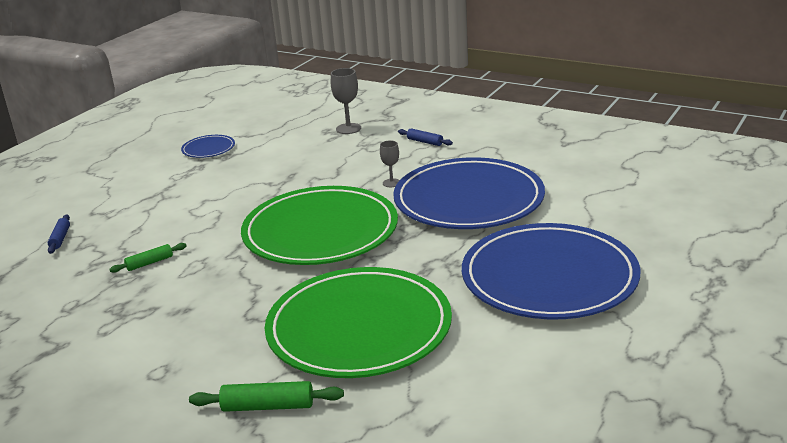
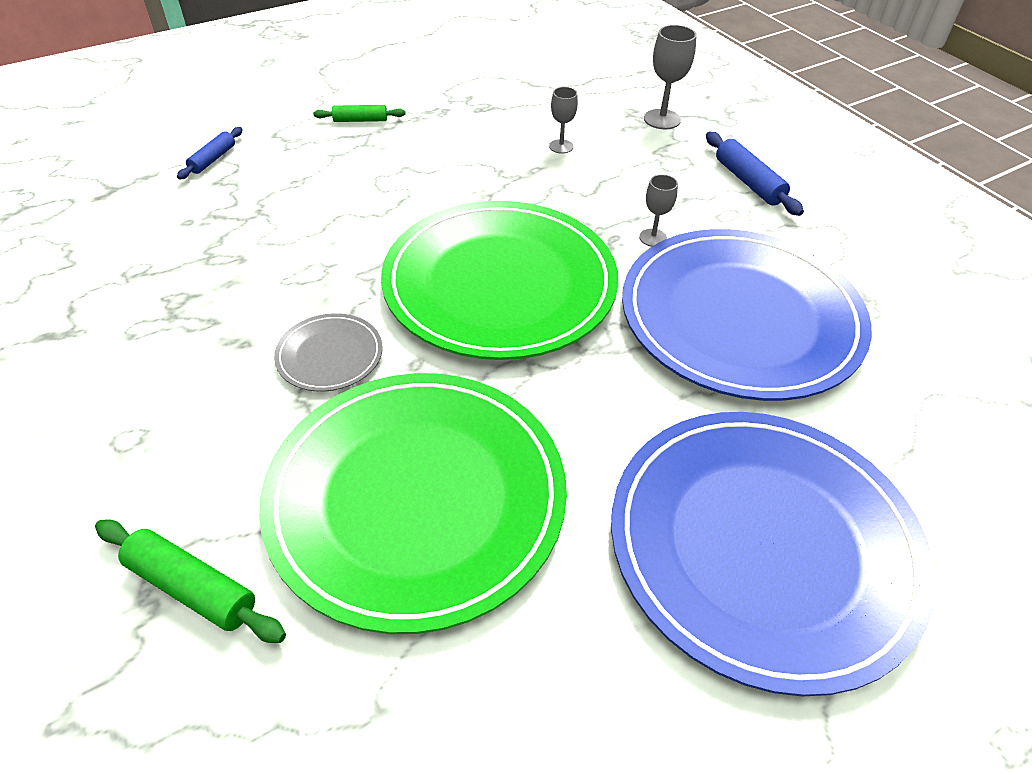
camera: 25 degrees right, 20 degrees up
green rolling pin [109,243,187,273] -> green rolling pin moved to [313,105,406,122]
blue plate [181,135,235,158] -> none
blue rolling pin [398,128,453,146] -> blue rolling pin [706,132,804,216], size x1.53
none -> grey plate [274,313,383,392]
none -> grey goblet [549,87,578,154]

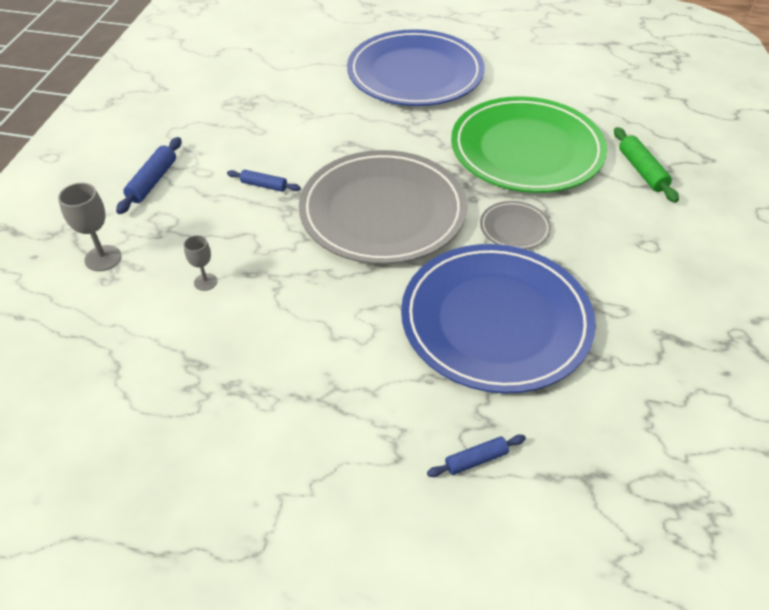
camera: 135 degrees left, 0 degrees up
green rolling pin [313,105,406,122] -> none
green plate [381,201,618,360] -> grey plate [299,150,467,264]
blue plate [622,229,872,401] -> blue plate moved to [401,244,596,393]
grey goblet [639,174,678,247] -> blue rolling pin [227,170,301,192]

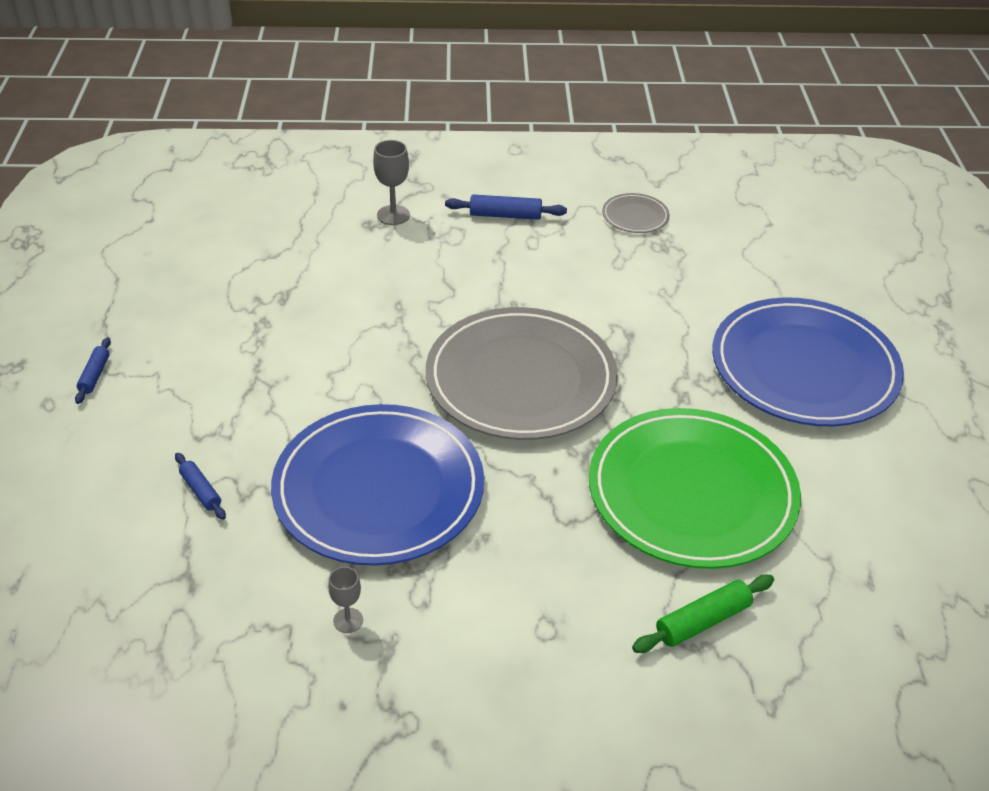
camera: 75 degrees right, 5 degrees down
grey goblet [184,235,217,291] -> grey goblet moved to [328,567,363,633]
blue rolling pin [227,170,301,192] -> blue rolling pin moved to [75,337,111,404]
grey plate [480,201,551,249] -> grey plate moved to [602,193,670,233]

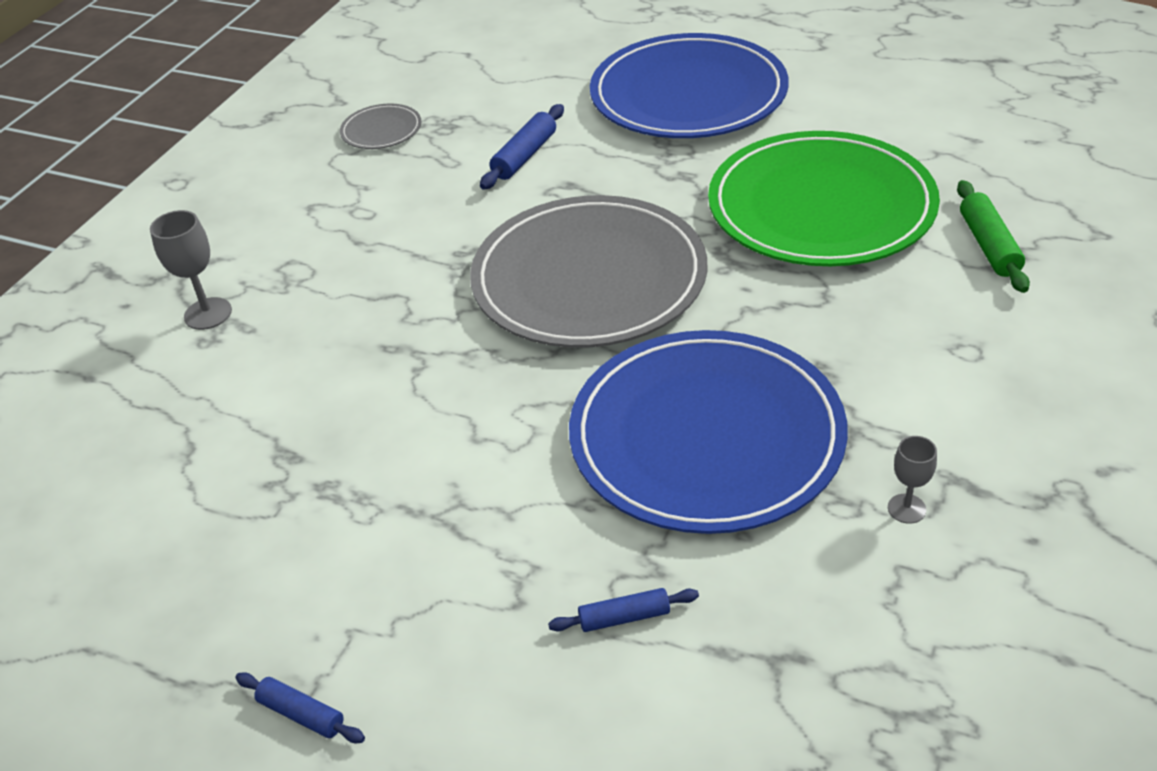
camera: 60 degrees left, 0 degrees up
blue rolling pin [445,195,567,220] -> blue rolling pin moved to [480,104,564,190]

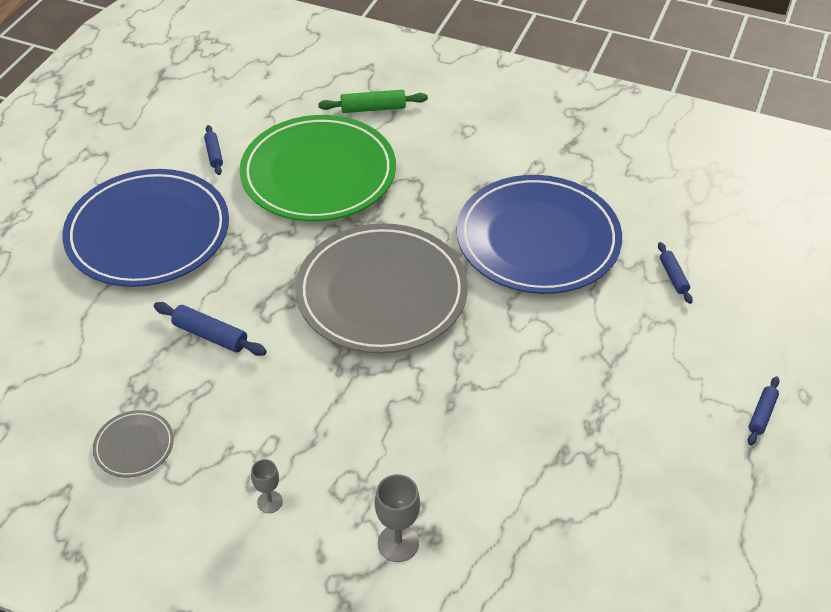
camera: 95 degrees left, 5 degrees up
grey goblet [888,436,937,524] -> grey goblet moved to [251,459,283,513]
none -> blue rolling pin [204,125,223,175]

